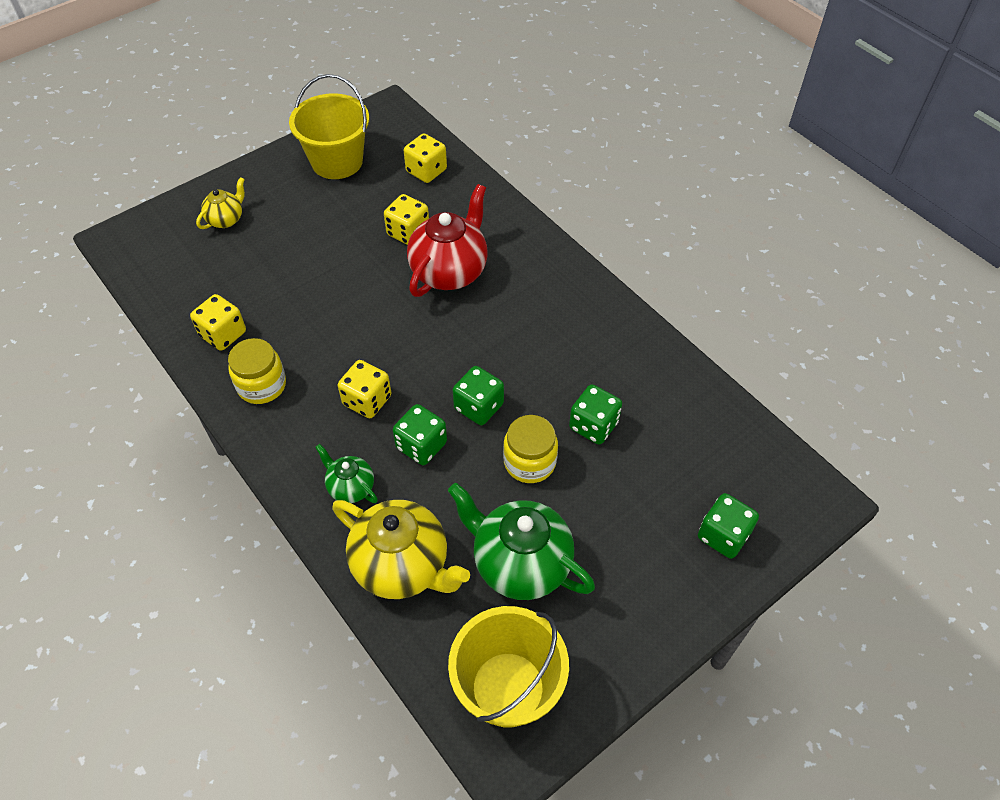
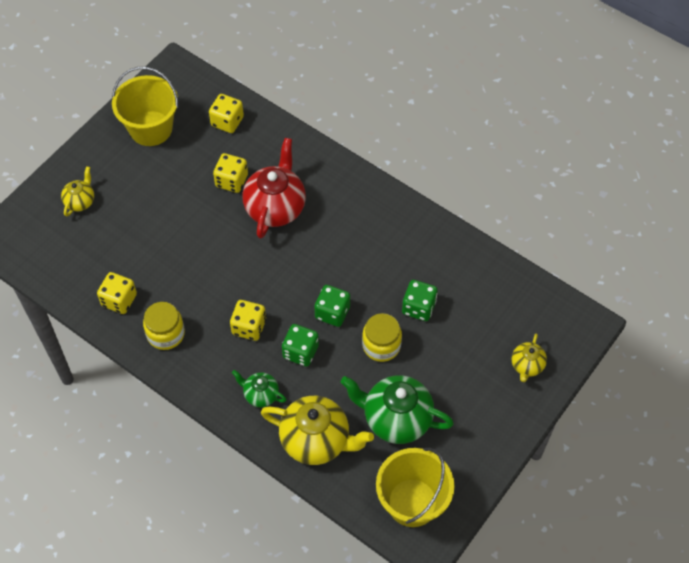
camera: 15 degrees left, 5 degrees up
green dice [698,493,759,559] -> yellow teapot [511,334,547,382]

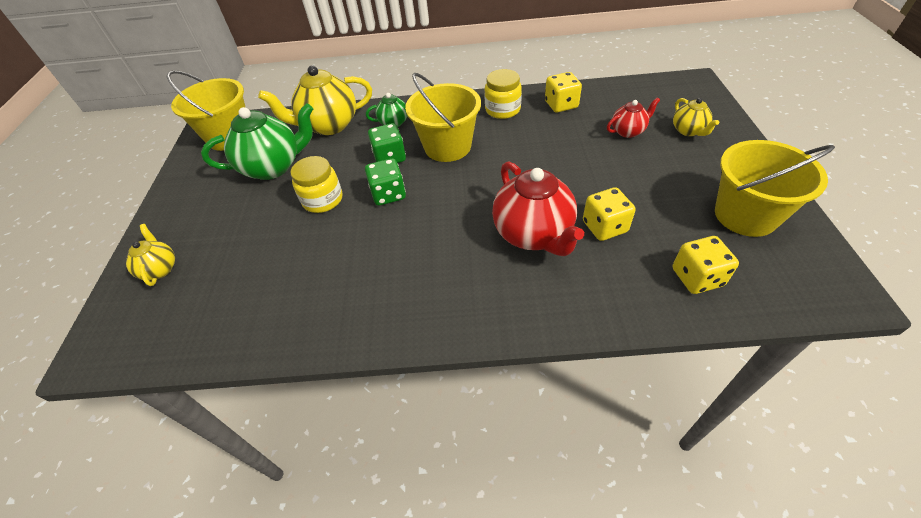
camera: 145 degrees right, 10 degrees down
yellow dice [230,300,266,341] -> yellow bucket [405,73,481,162]
green dice [402,280,438,321] -> none
none -> red teapot [607,97,660,138]

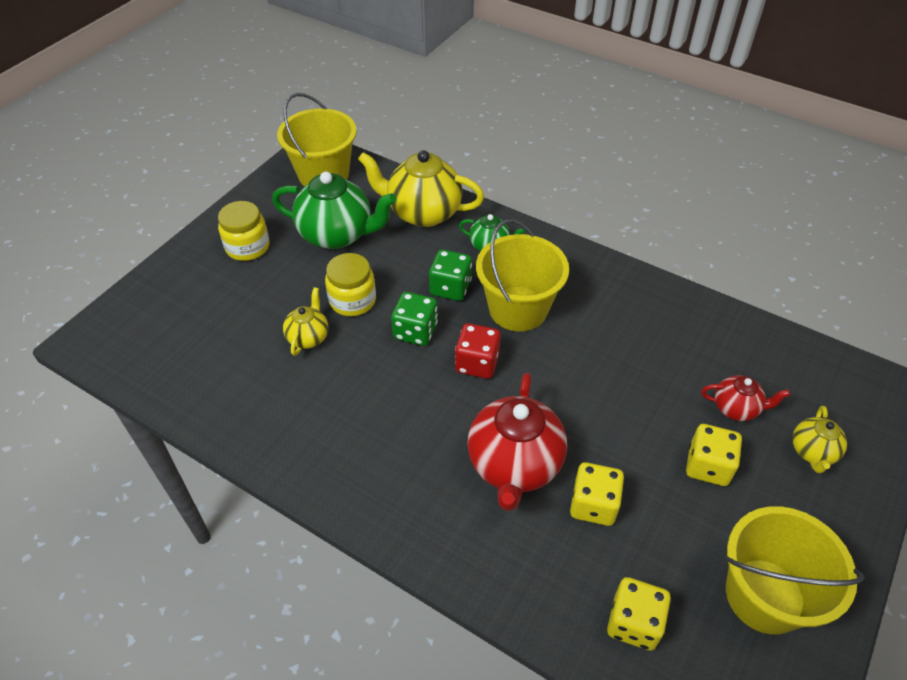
camera: 30 degrees right, 0 degrees up
yellow teapot [126,224,175,286] -> yellow teapot moved to [283,287,328,356]
yellow jar [484,69,522,119] -> yellow jar moved to [218,201,269,261]
yellow dice [545,72,582,113] -> yellow dice moved to [686,424,742,486]
none -> red dice [455,323,501,379]

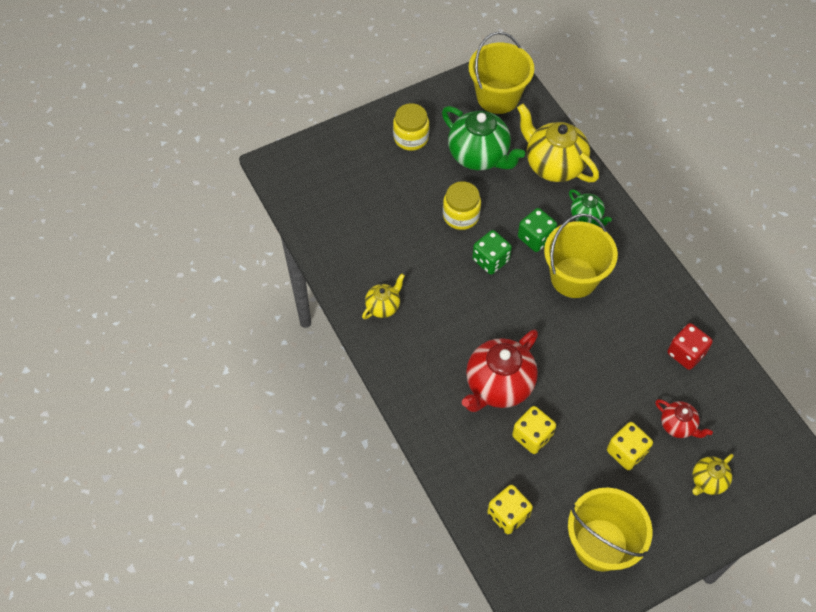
camera: 30 degrees right, 10 degrees up
yellow teapot [283,287,328,356] -> yellow teapot moved to [362,274,405,319]
red dice [455,323,501,379] -> red dice moved to [668,323,713,370]

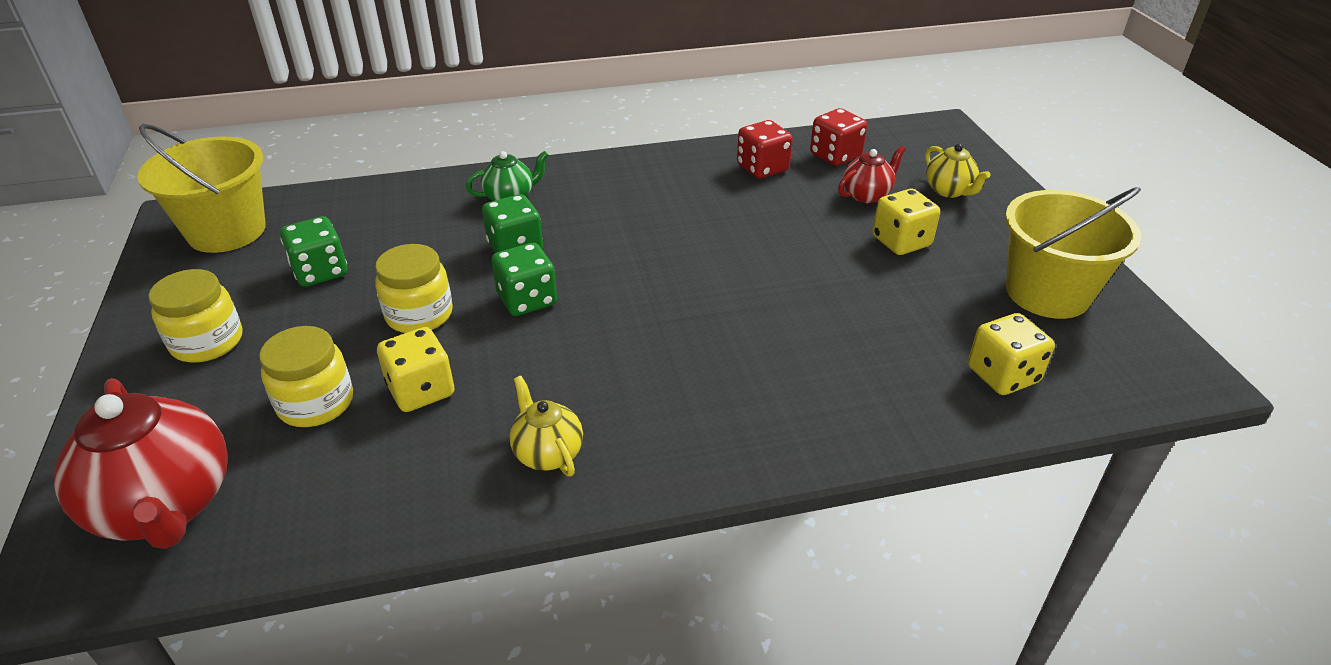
camera: 75 degrees left, 20 degrees down
green teapot [442,106,525,170] -> green dice [280,216,348,287]
red teapot [462,330,538,412] -> red teapot moved to [54,378,228,549]
yellow dice [512,406,556,454] -> yellow dice moved to [377,327,455,412]
yellow teapot [517,104,599,182] -> none
yellow bucket [544,213,618,298] -> none
none -> yellow jar [259,326,353,427]
none -> red dice [810,108,867,166]

